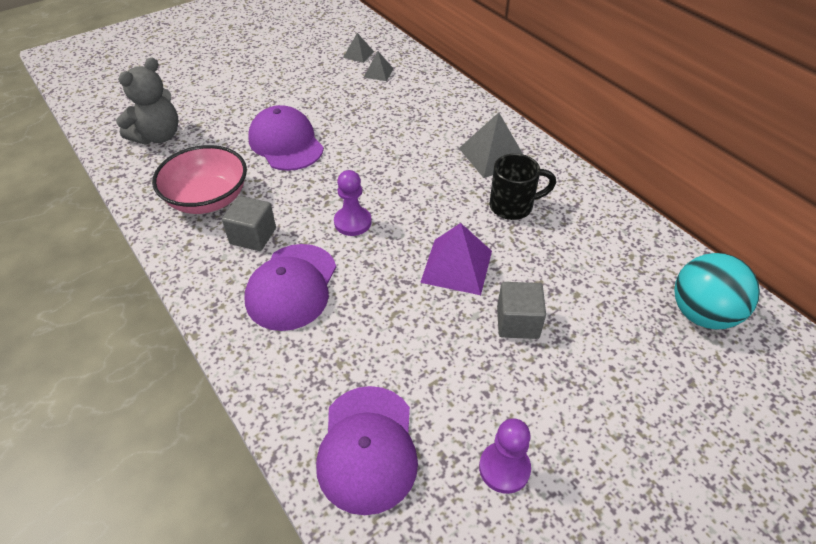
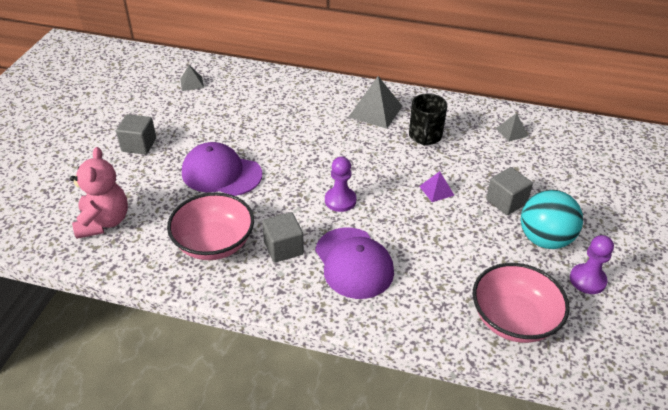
camera: 40 degrees left, 5 degrees down
grey teddy bear [116,57,179,144] -> pink teddy bear [70,147,128,239]
purple cap [316,386,418,515] -> pink bowl [473,263,570,343]
grey pyramid [363,51,394,81] -> grey pyramid moved to [496,113,528,142]
purple pyramid [420,223,492,295] -> purple pyramid [419,171,454,202], size x0.54
black mug [489,153,556,220] -> black mug turned 150 degrees clockwise [409,93,447,146]
turquoise ball [674,253,760,330] -> turquoise ball moved to [521,190,583,249]
none -> grey cube [116,114,156,155]

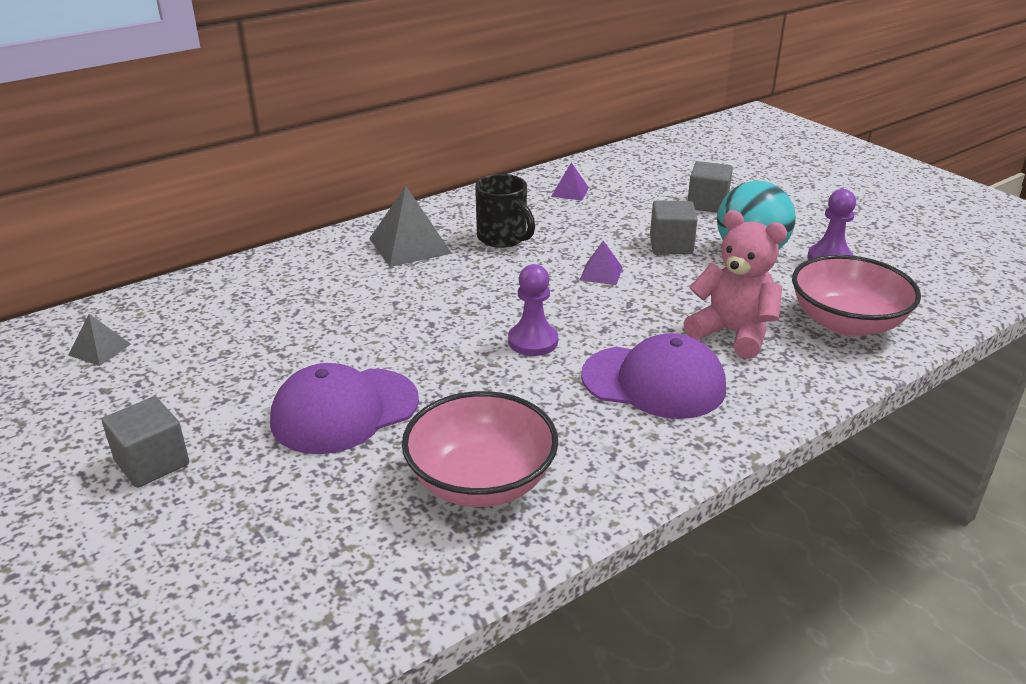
camera: 50 degrees left, 10 degrees down
pink teddy bear [70,147,128,239] -> pink teddy bear moved to [683,210,787,359]
grey cube [262,212,304,263] -> grey cube moved to [687,161,733,213]
grey pyramid [496,113,528,142] -> purple pyramid [551,162,589,201]

